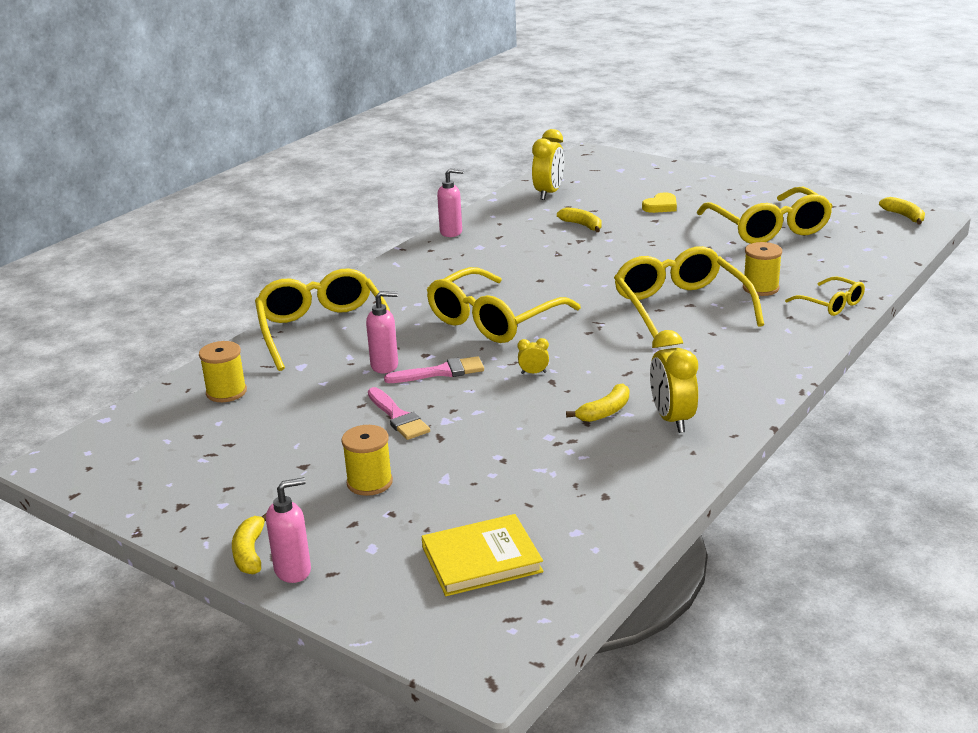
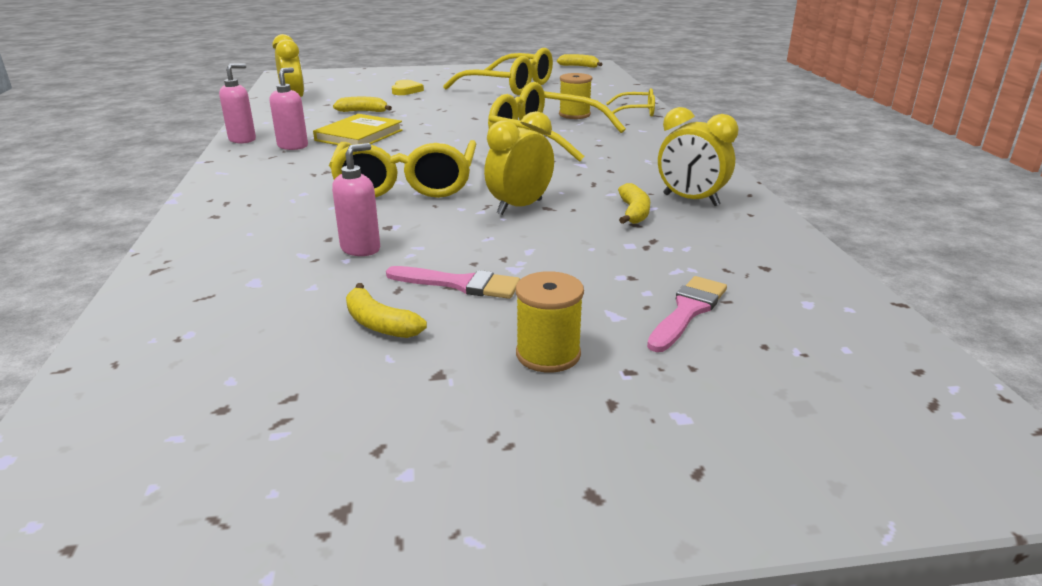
camera: 45 degrees left, 0 degrees up
yellow spool [199,341,247,402] -> none
yellow banana [232,513,266,574] -> yellow banana moved to [346,283,427,338]
yellow glasses [255,268,390,371] -> none
pink soap dispenser [266,477,311,583] -> pink soap dispenser moved to [270,67,308,150]
pink brush [384,356,484,383] -> pink brush moved to [647,276,727,352]
yellow book [421,514,543,596] -> yellow book moved to [313,114,403,145]
yellow clock [517,338,549,374] -> yellow clock [484,111,554,215], size x2.16

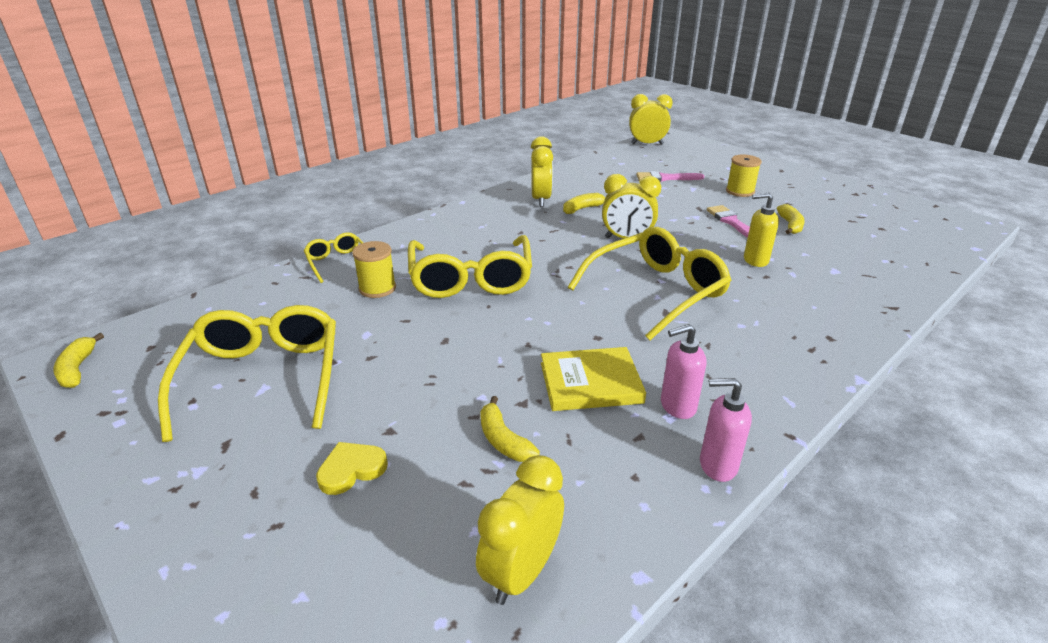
camera: 125 degrees left, 5 degrees up
pink soap dispenser [332,143,380,256] -> yellow soap dispenser [744,193,779,267]
none -> yellow clock [629,94,673,145]

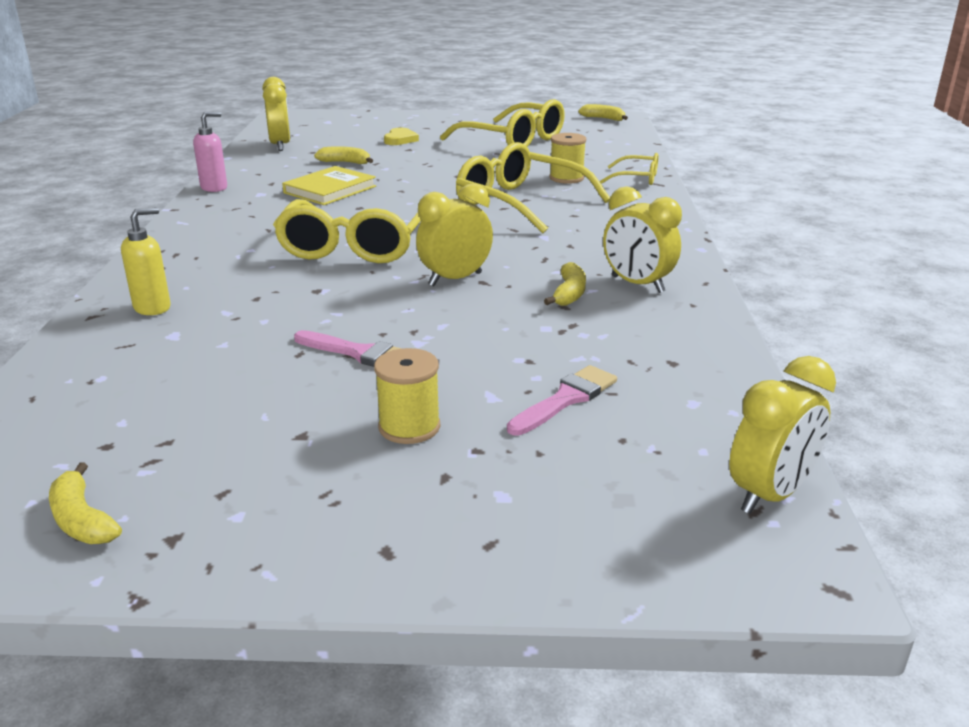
camera: 135 degrees right, 5 degrees down
pink soap dispenser [661,324,706,419] -> none
yellow soap dispenser [744,193,779,267] -> yellow soap dispenser moved to [121,207,171,315]
yellow banana [777,204,805,234] -> yellow banana moved to [49,462,122,544]

